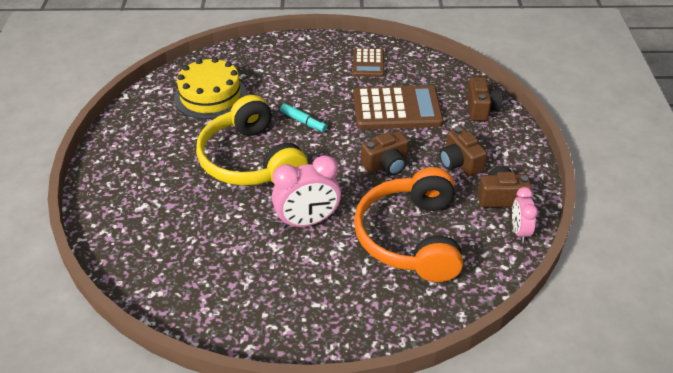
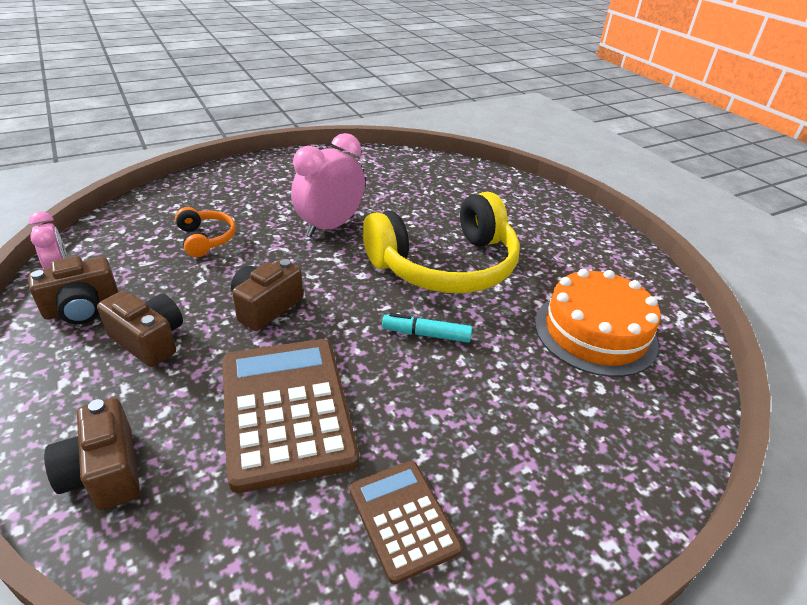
camera: 150 degrees right, 5 degrees down
yellow cake [174,57,247,119] -> orange cake [535,269,660,377]
yellow headphones [196,95,308,186] -> yellow headphones turned 120 degrees clockwise [363,192,520,293]
brown calculator [353,85,443,130] -> brown calculator turned 105 degrees clockwise [222,339,359,493]
orange headphones [354,167,463,282] -> orange headphones [175,207,236,257], size x0.45

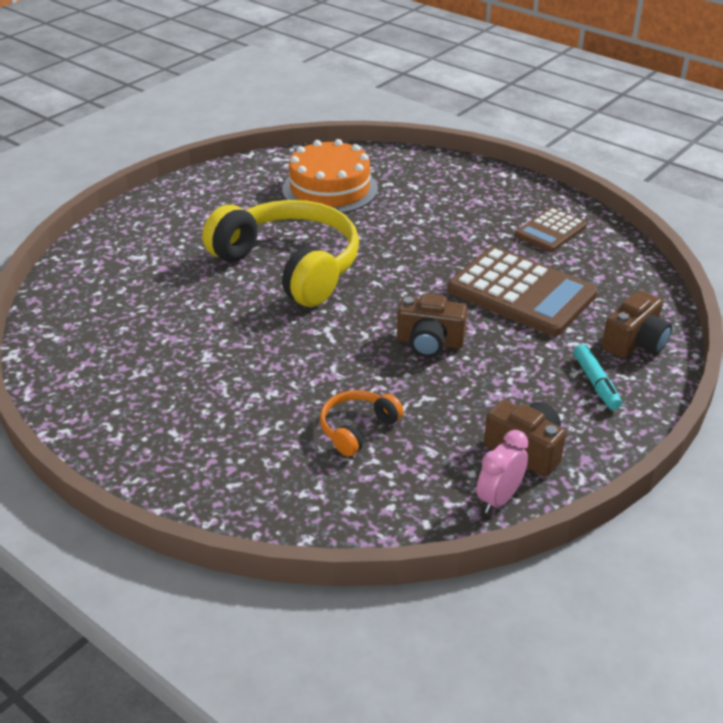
camera: 110 degrees left, 0 degrees up
brown camera [97,291,183,367] -> none
brown calculator [222,339,359,493] -> brown calculator turned 105 degrees counterclockwise [447,247,598,336]
pink clock [291,133,365,237] -> none
turquoise marker [382,313,472,342] -> turquoise marker moved to [573,344,622,410]

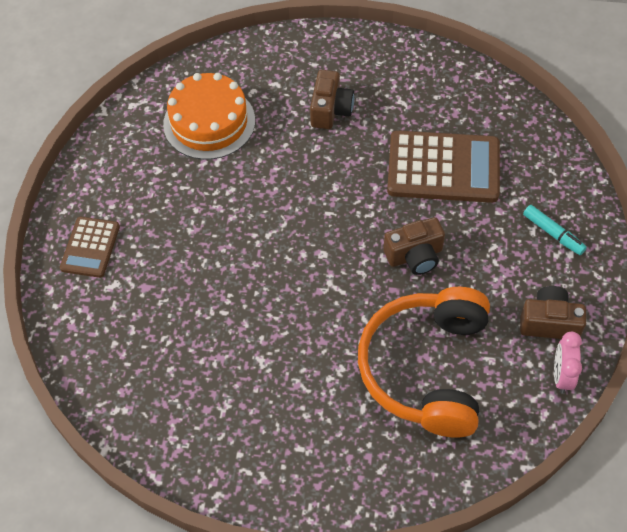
camera: 30 degrees left, 20 degrees up
yellow headphones [202,200,359,307] -> none
orange headphones [320,390,404,457] -> orange headphones [358,287,490,437], size x2.25
brown calculator [515,207,587,252] -> brown calculator moved to [60,217,120,278]
brown camera [602,291,672,358] -> brown camera moved to [310,70,354,129]

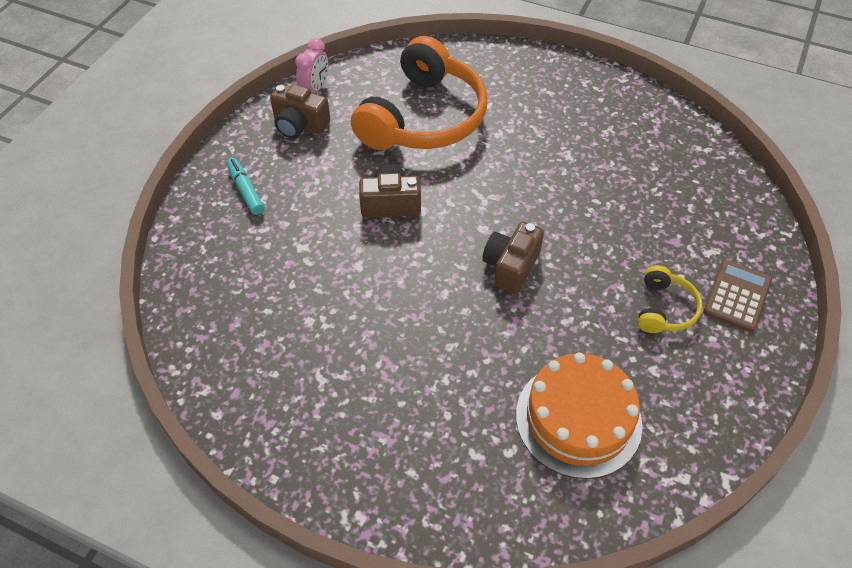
camera: 165 degrees left, 5 degrees down
brown camera [310,70,354,129] -> brown camera moved to [483,222,544,294]
brown calculator [387,130,500,203] -> none
none -> yellow headphones [638,265,703,333]

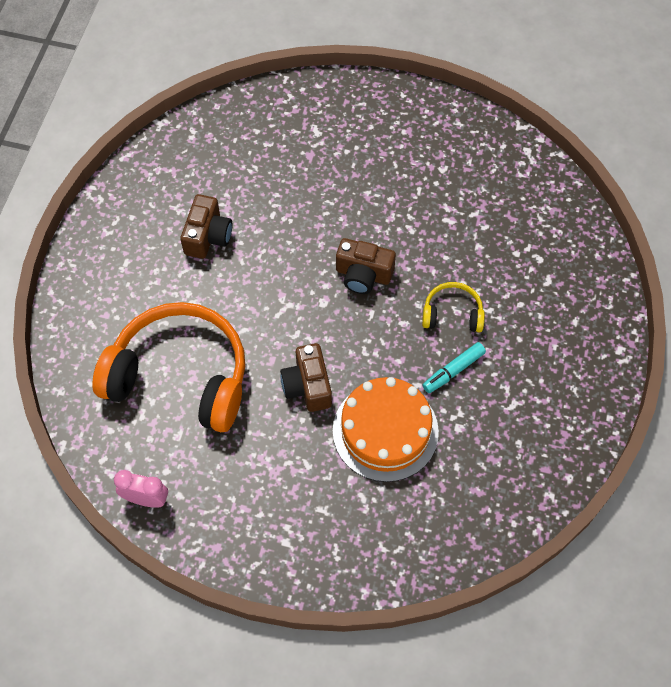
camera: 100 degrees left, 10 degrees up
turquoise marker [227,158,264,215] -> turquoise marker moved to [423,342,486,393]
brown camera [270,84,330,138] -> brown camera moved to [180,194,232,259]
orange cake [516,352,642,479] -> orange cake moved to [333,377,439,482]
yellow headphones [638,265,703,333] -> yellow headphones moved to [422,282,485,332]
brown calculator [703,260,772,332] -> none

